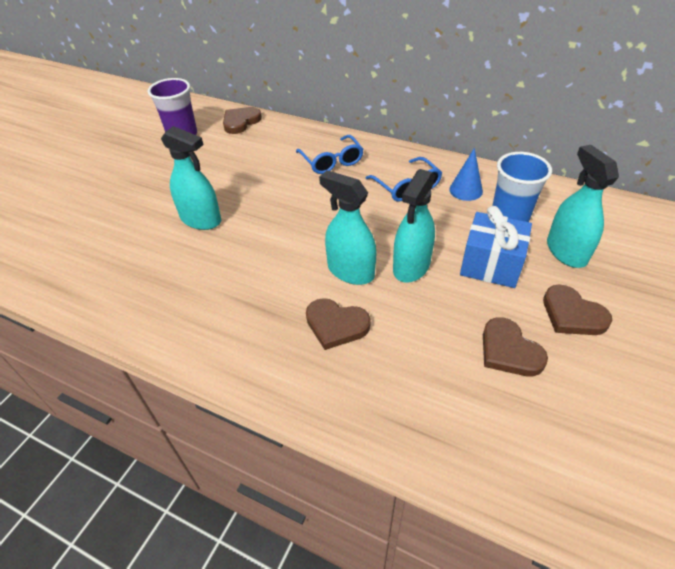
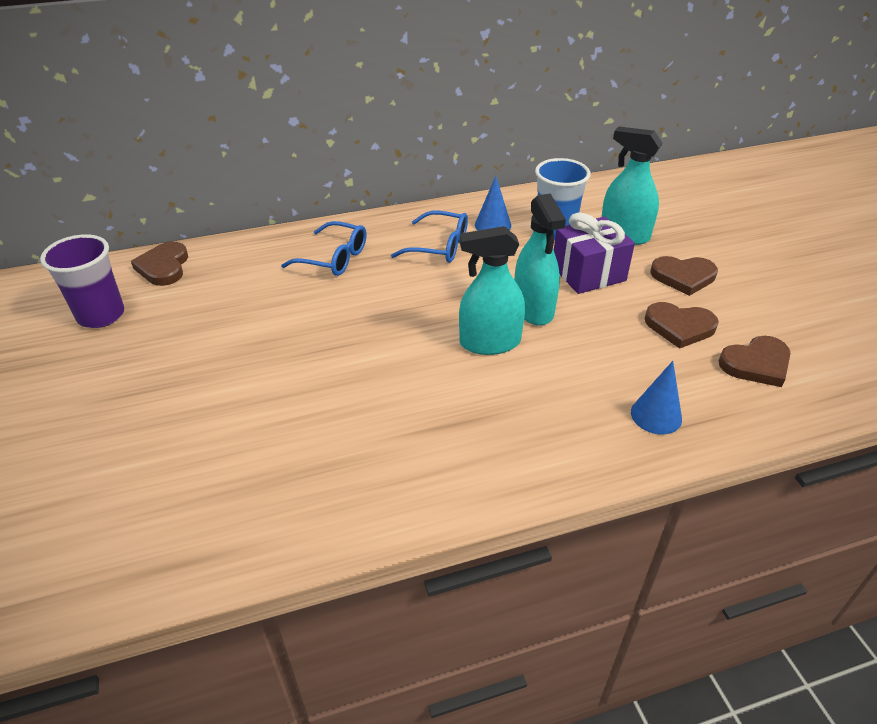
camera: 45 degrees left, 5 degrees down
turquoise spray bottle [161,126,221,230] -> none
brown heart [306,298,371,350] -> brown heart moved to [719,336,791,387]
blue gift [460,206,532,288] -> purple gift [554,212,635,294]
none -> blue cone [631,361,682,434]

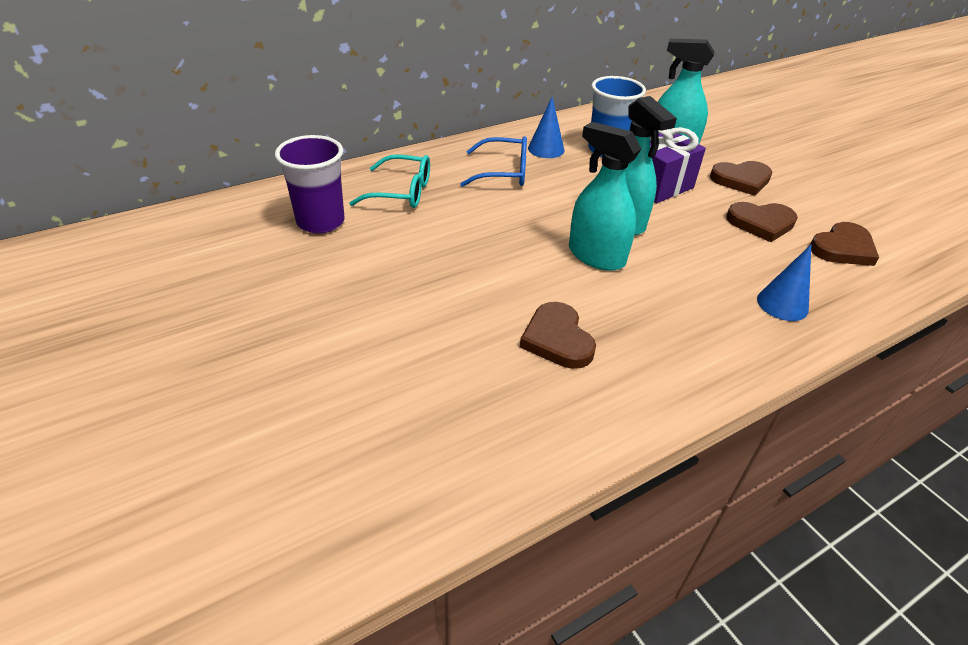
camera: 15 degrees left, 0 degrees up
purple cup [40,234,124,328] -> purple cup moved to [275,135,345,234]
brown heart [131,242,188,286] -> brown heart moved to [520,302,596,369]
blue glasses [281,221,367,276] -> turquoise glasses [349,154,430,208]
turquoise spray bottle [459,226,525,355] -> turquoise spray bottle turned 60 degrees clockwise [569,122,641,271]

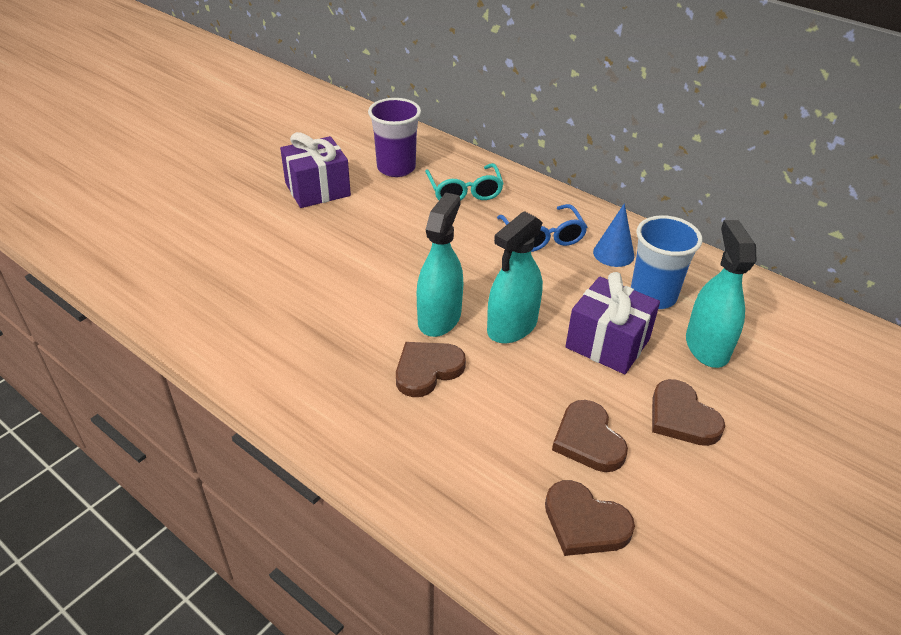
camera: 70 degrees right, 0 degrees up
brown heart [520,302,596,369] -> brown heart moved to [396,342,466,397]
blue cone [757,245,811,321] -> none
none -> purple gift [280,132,351,208]

